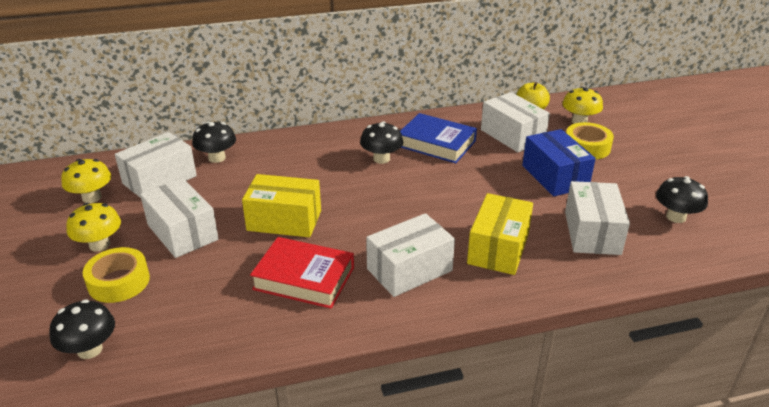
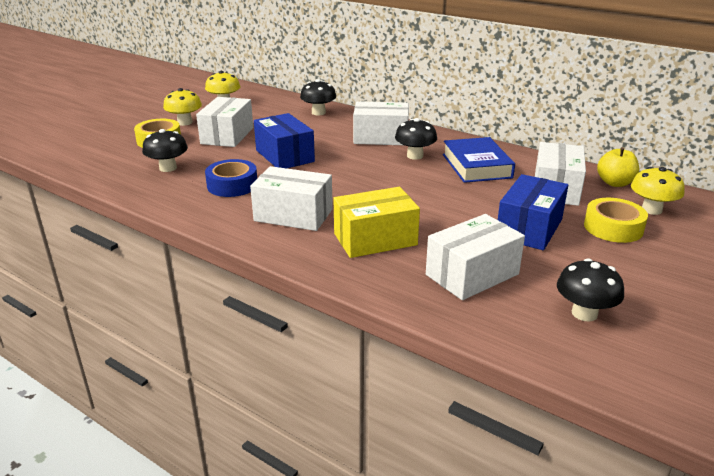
camera: 50 degrees right, 5 degrees down
black mushroom [49,299,115,359] -> black mushroom moved to [142,129,188,172]
white box [115,132,197,198] -> white box moved to [353,101,409,145]
yellow box [242,174,321,237] -> blue box [254,113,315,168]
red book [250,237,354,309] -> blue tape [205,159,257,197]

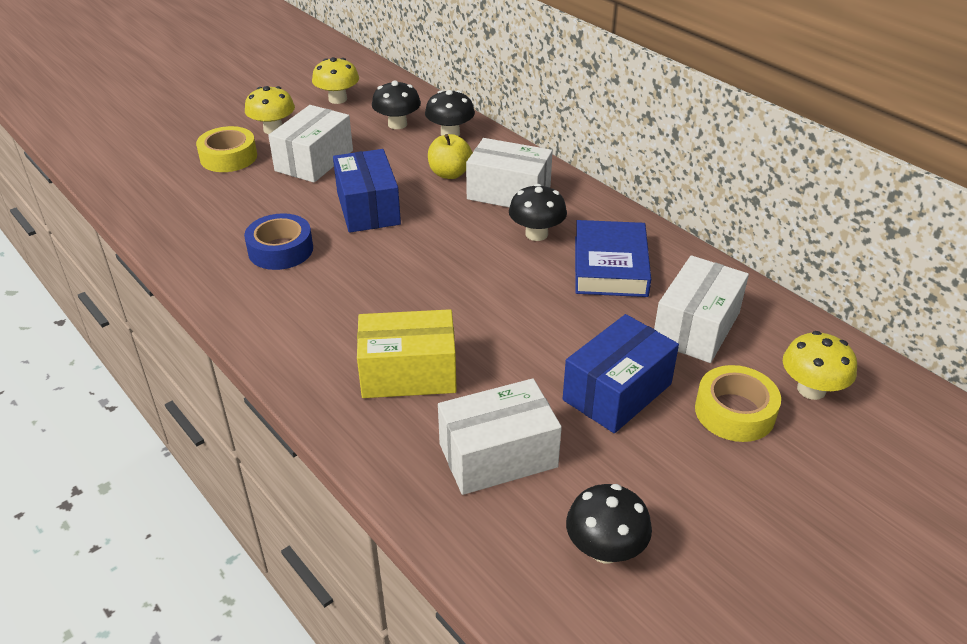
camera: 15 degrees right, 10 degrees up
black mushroom [142,129,188,172] -> black mushroom moved to [372,80,421,129]
white box [250,166,333,231] -> none
yellow apple [597,147,639,187] -> yellow apple moved to [428,134,473,179]

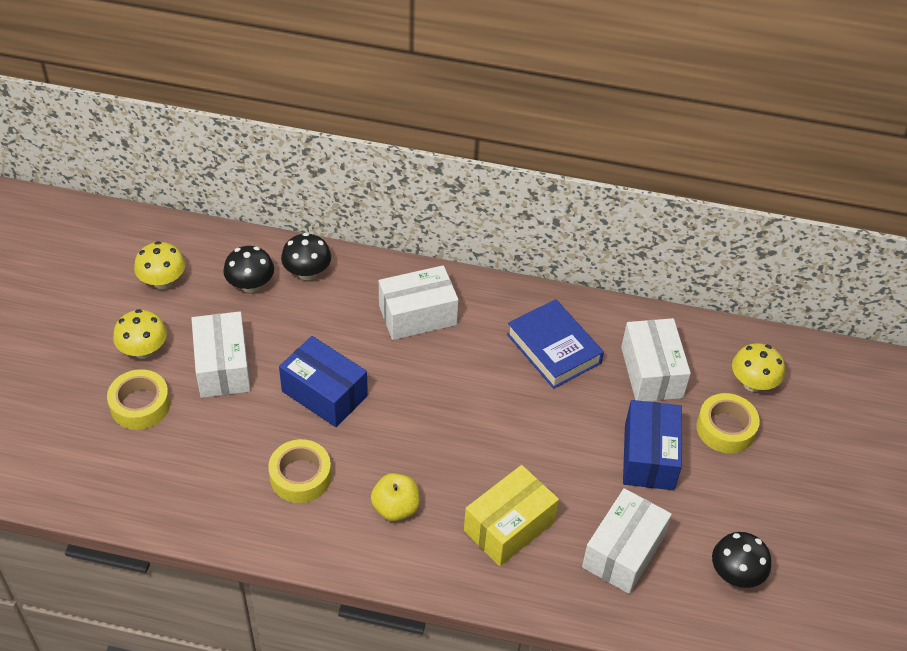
camera: 40 degrees left, 10 degrees up
blue tape [244,213,313,270] -> yellow tape [268,439,331,503]
yellow apple [428,134,473,179] -> yellow apple moved to [371,473,420,521]
black mushroom [509,184,567,241] -> none

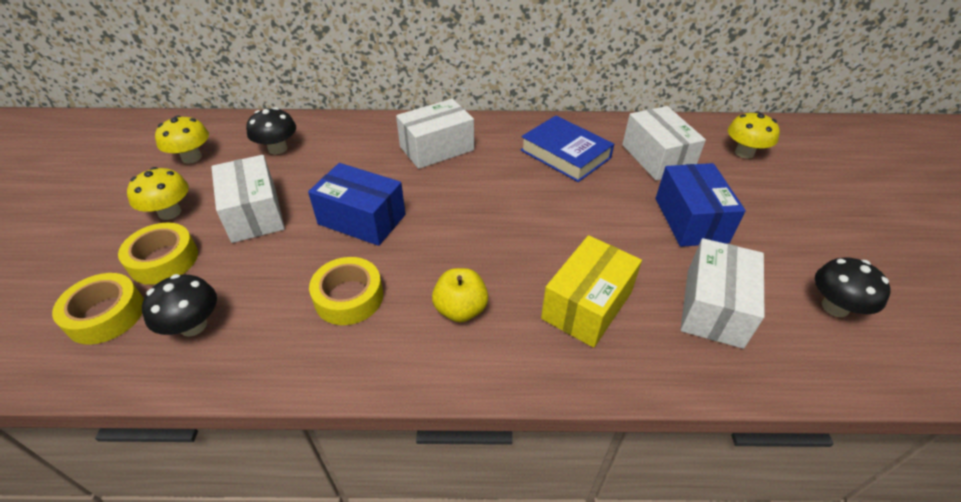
camera: 10 degrees left, 5 degrees down
black mushroom [281,233,331,280] -> black mushroom moved to [142,274,217,337]
yellow tape [696,393,760,454] -> yellow tape moved to [52,273,144,344]

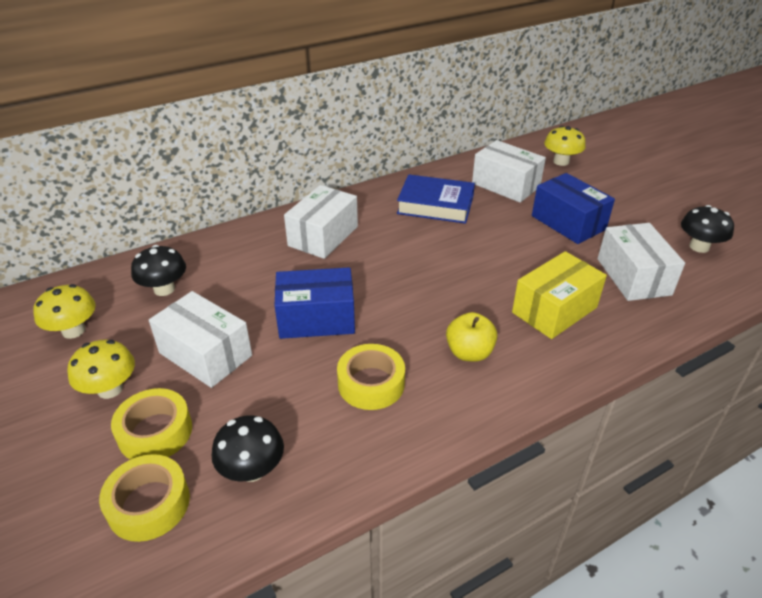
camera: 30 degrees left, 5 degrees down
yellow box [541,235,642,348] -> yellow box turned 45 degrees clockwise [512,251,607,339]

